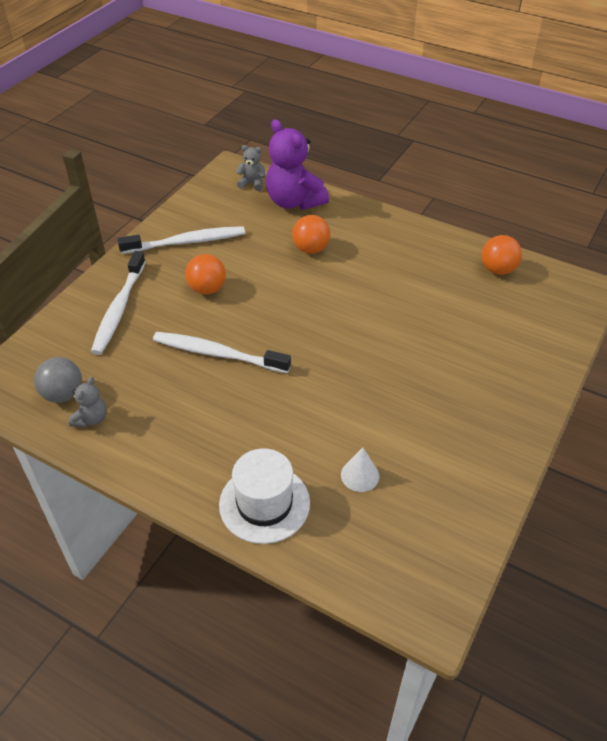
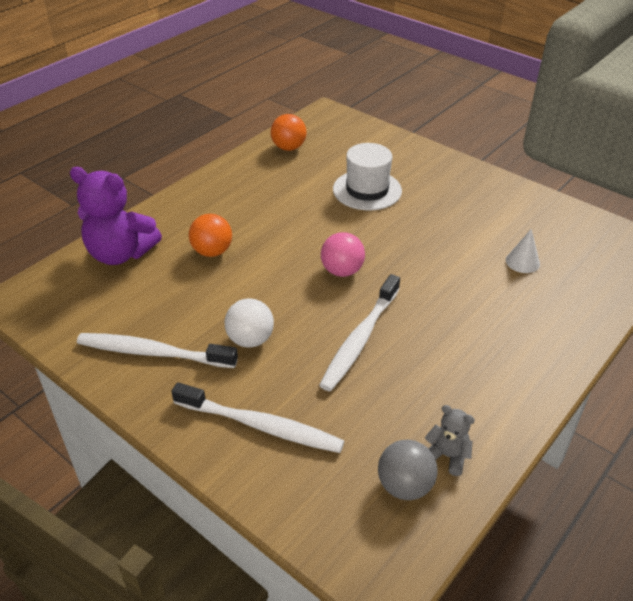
camera: 80 degrees left, 5 degrees down
white toothbrush [118,226,245,254] -> white toothbrush turned 75 degrees counterclockwise [77,333,238,368]
orange ball [185,254,226,295] -> white ball [225,298,274,348]
white hat [219,448,310,544] -> white hat moved to [333,143,402,210]
grey teddy bear [236,145,266,191] -> none
purple teddy bear [266,119,329,210] -> purple teddy bear turned 45 degrees clockwise [70,167,162,265]
none -> pink ball [321,232,365,277]

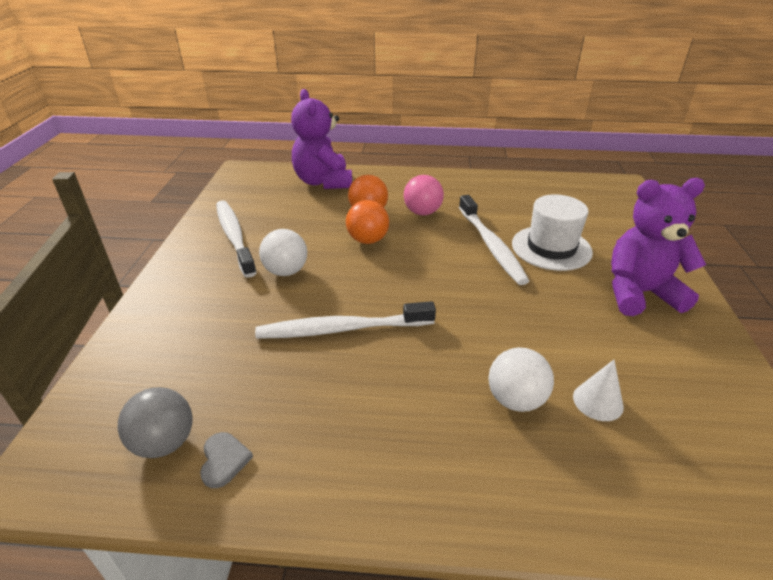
camera: 55 degrees right, 5 degrees down
white toothbrush [171,382,344,453] -> white toothbrush moved to [459,195,529,285]
orange ball [270,114,307,151] -> orange ball moved to [346,200,389,244]
pink ball [321,232,365,277] -> pink ball moved to [404,175,444,215]
grey teddy bear [424,405,475,476] -> grey heart [200,432,253,488]
none -> white ball [489,347,554,412]
none -> purple teddy bear [611,178,706,316]

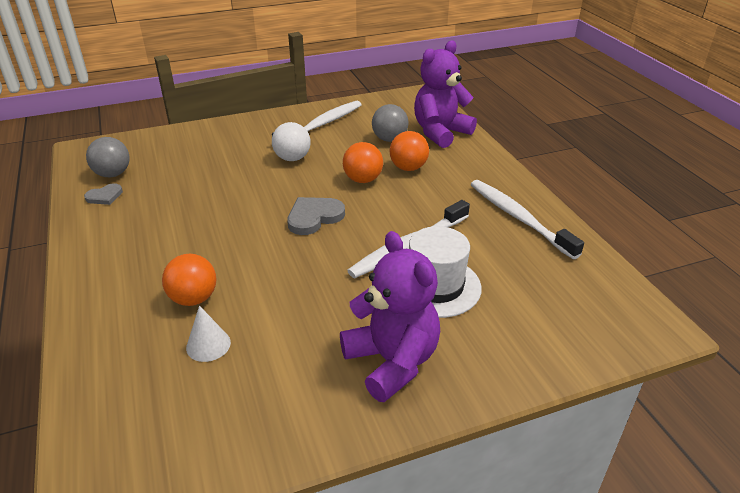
camera: 65 degrees right, 0 degrees up
white toothbrush [255,301,436,339] -> white toothbrush moved to [471,180,584,259]
pink ball [404,175,444,215] -> none
white ball [489,347,554,412] -> orange ball [162,254,217,306]
none -> grey heart [287,197,345,235]
none -> grey ball [372,104,408,142]

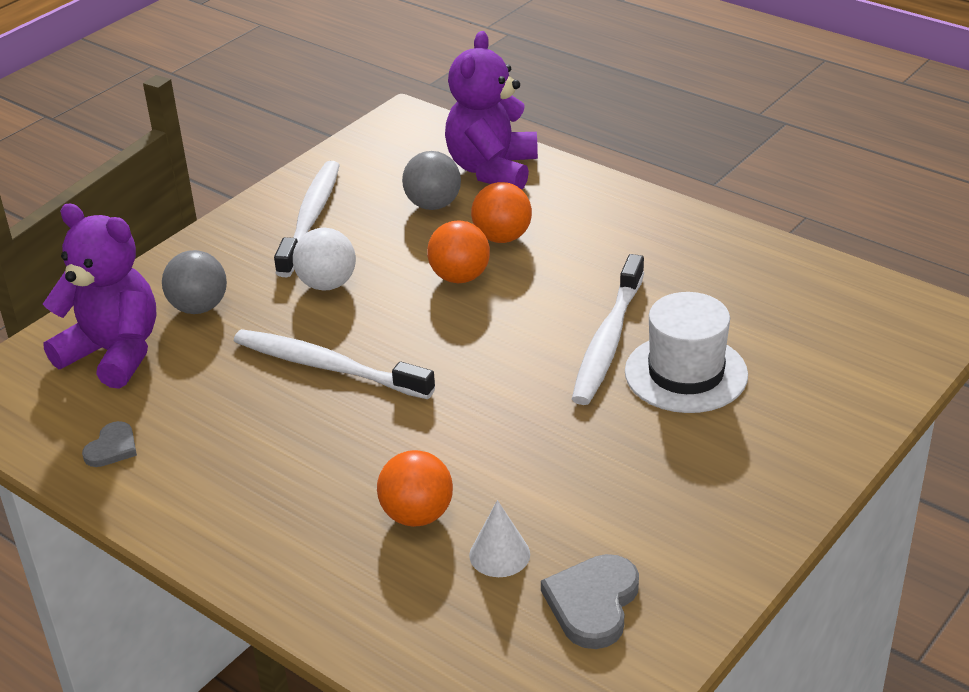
camera: 30 degrees left, 0 degrees up
grey ball [86,137,130,177] -> grey ball moved to [162,250,227,314]
grey heart [287,197,345,235] -> grey heart moved to [541,554,639,649]
purple teddy bear [340,231,440,402] -> purple teddy bear moved to [43,204,157,389]
white toothbrush [471,180,584,259] -> white toothbrush moved to [234,329,435,399]

